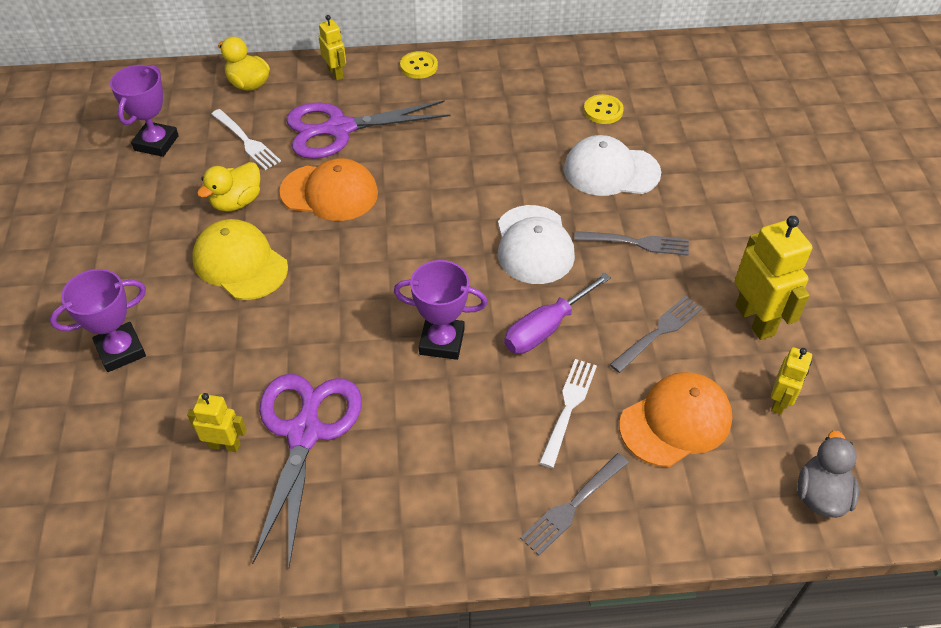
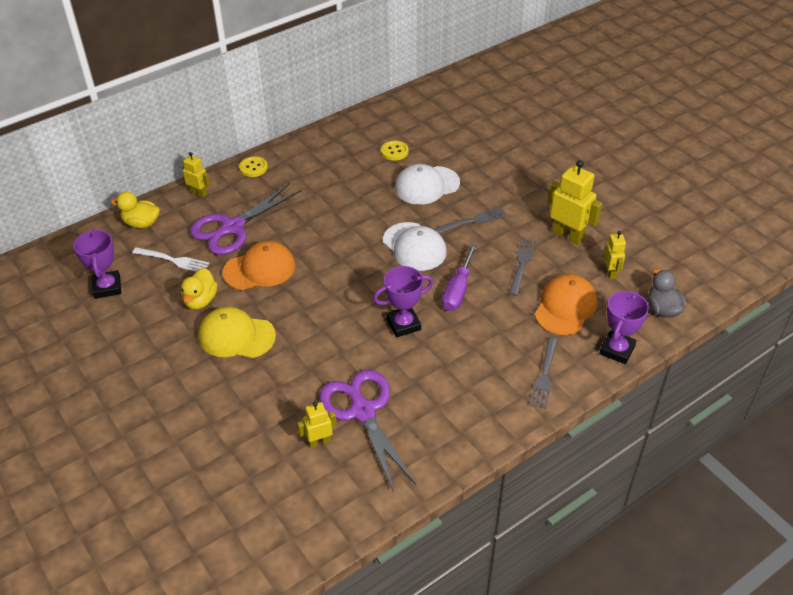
camera: 30 degrees left, 5 degrees down
purple trophy [50,269,146,372] -> purple trophy moved to [599,291,649,364]
white fork [539,359,597,468] -> none

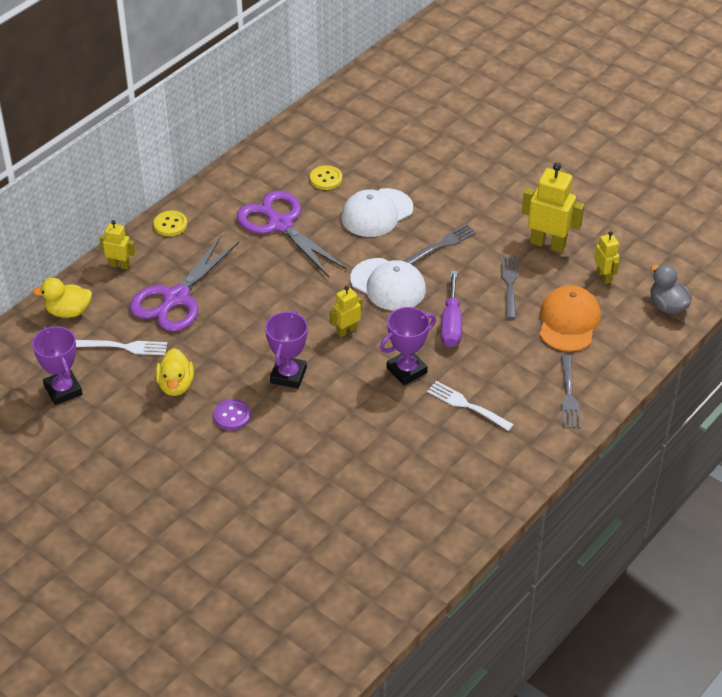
camera: 15 degrees left, 0 degrees up
yellow cap [198,307,276,358] -> purple button [213,399,251,430]
orange cap [222,241,296,290] -> none
yellow robot [297,402,336,448] -> yellow robot moved to [330,286,362,337]
purple scissors [319,370,416,492] -> purple scissors moved to [236,190,347,277]
purple trophy [599,291,649,364] -> purple trophy moved to [265,310,308,388]
none -> white fork [427,381,514,431]

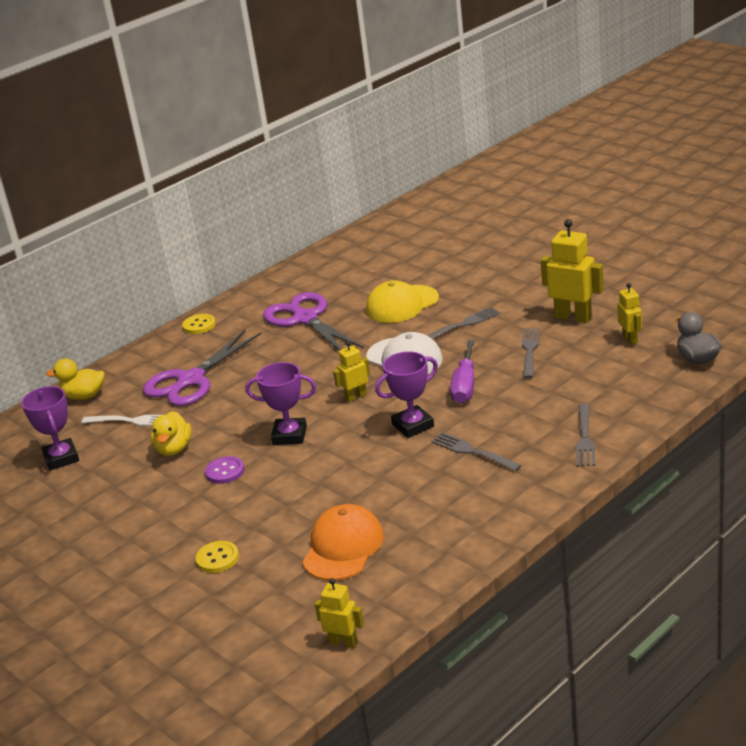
camera: 10 degrees right, 15 degrees down
yellow robot [99,220,135,270] -> yellow robot moved to [315,578,364,648]
purple trophy [265,310,308,388] -> purple trophy turned 75 degrees clockwise [245,362,316,445]
yellow button [310,165,342,190] -> yellow button moved to [196,541,239,573]
white cap [341,188,413,237] -> yellow cap [366,280,439,323]
white fork [427,381,514,431] -> grey fork [431,432,521,471]
orange cap [540,285,601,352] -> orange cap moved to [302,504,384,581]

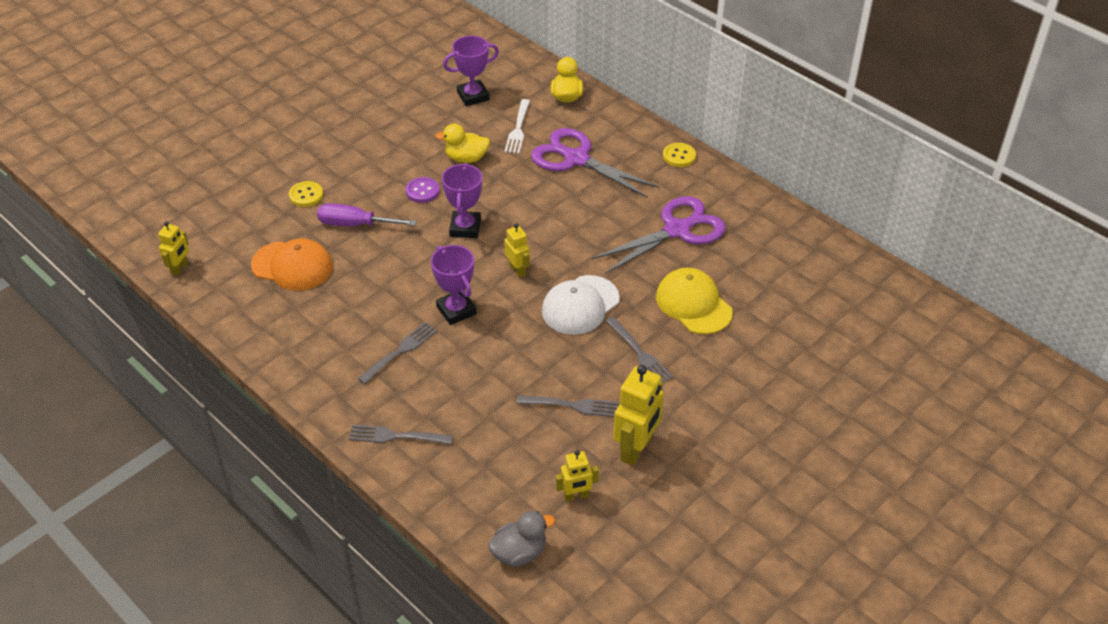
camera: 85 degrees right, 15 degrees up
purple screwdriver [450,340,475,403] -> purple screwdriver moved to [317,203,417,226]

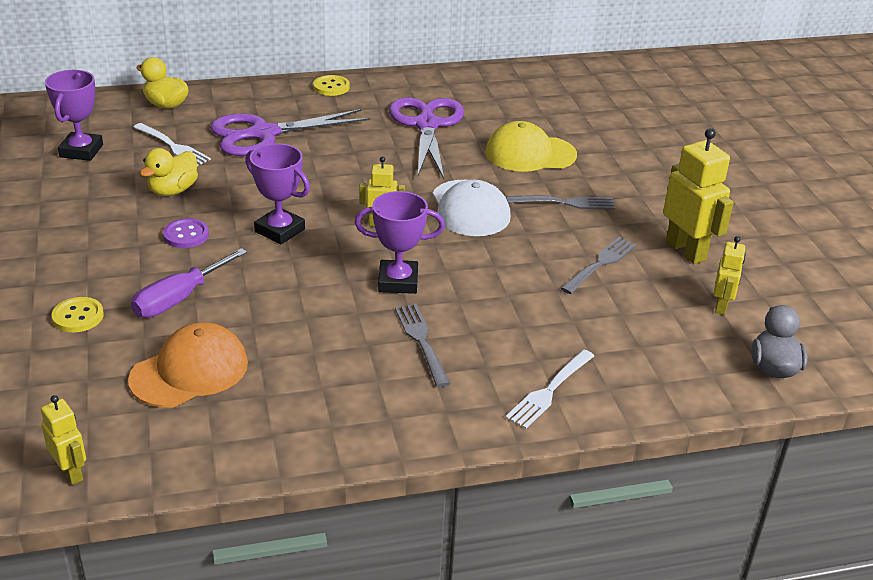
camera: 60 degrees left, 10 degrees down
grey fork [349,424,453,445] -> white fork [505,350,594,429]

